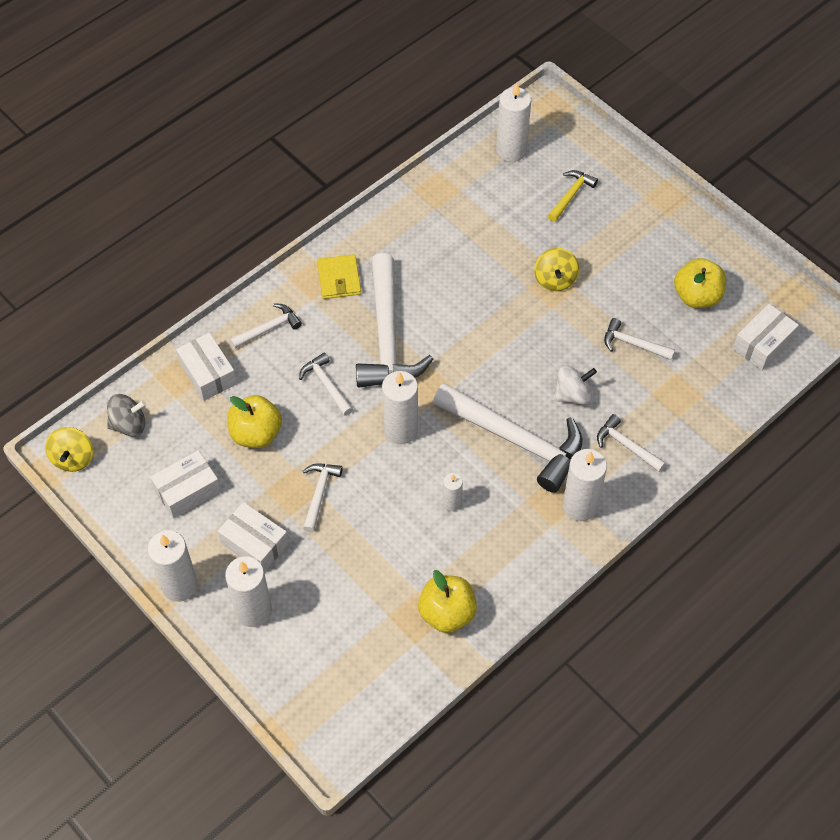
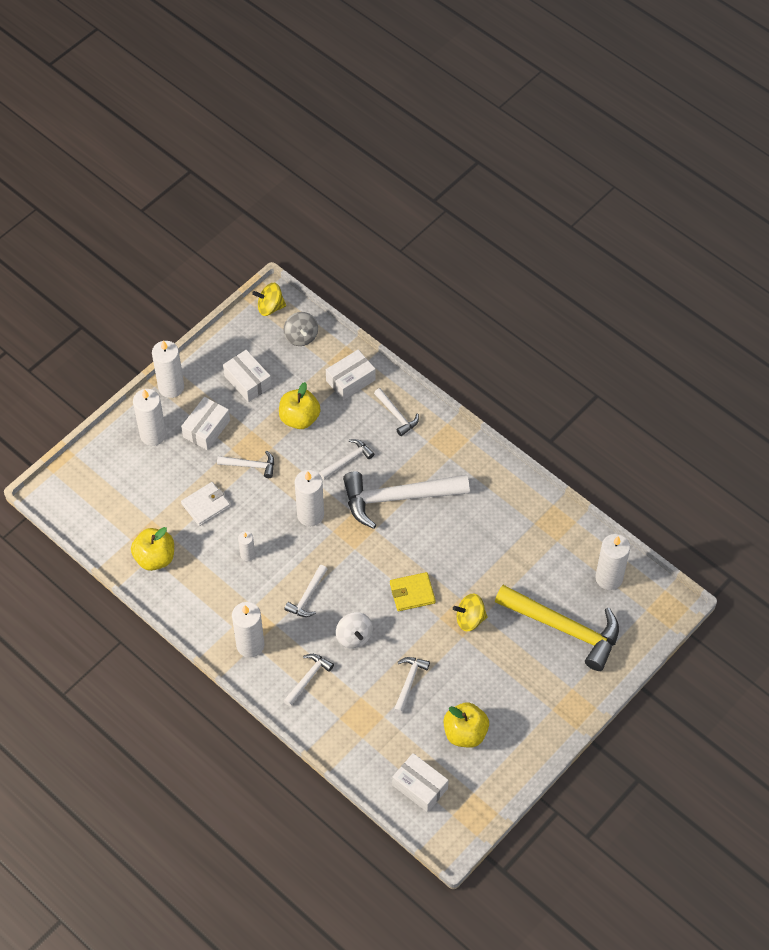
camera: 85 degrees right, 0 degrees up
yellow wallet [317,254,361,299] -> yellow wallet moved to [390,572,436,611]
white hammer [433,383,583,493] -> white hammer [284,565,327,617], size x0.47
yellow hammer [548,170,598,222] -> yellow hammer [495,585,619,671], size x2.12
none -> white wallet [181,482,230,526]

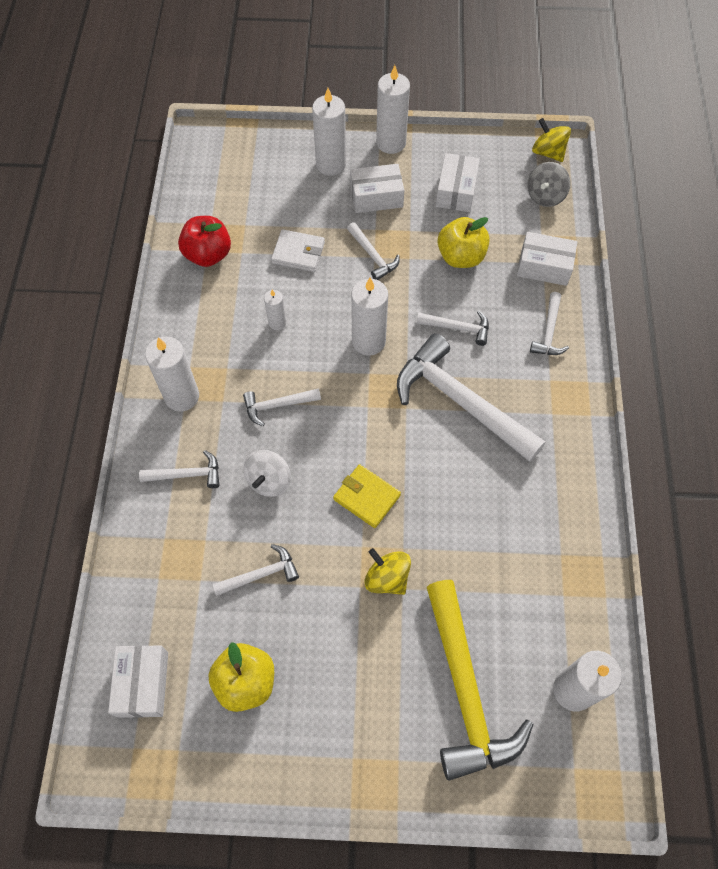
camera: 50 degrees right, 5 degrees up
yellow apple [131,527,174,571] -> red apple [178,216,231,267]

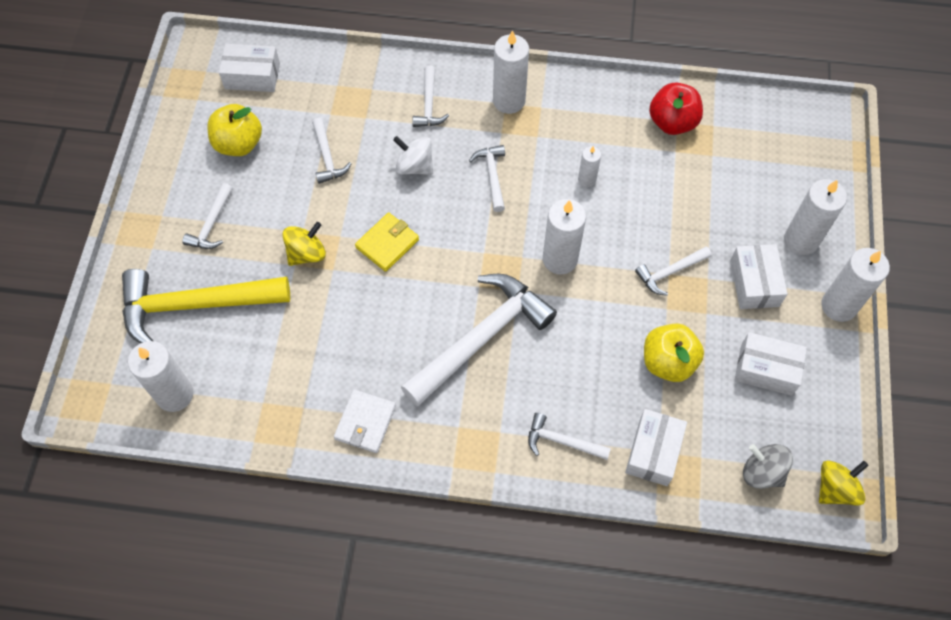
camera: 95 degrees right, 0 degrees up
white wallet [271,229,325,272] -> white wallet moved to [334,390,396,453]
white hammer [417,311,489,346] -> white hammer moved to [182,183,233,249]

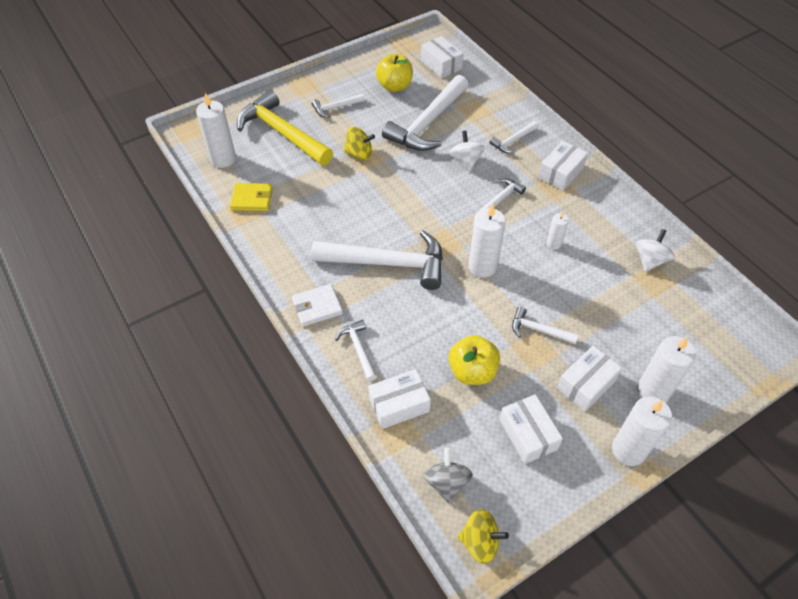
camera: 50 degrees right, 10 degrees down
white hammer [312,118,351,184] -> white hammer [382,75,469,151], size x2.12
white wallet [334,390,396,453] -> white wallet moved to [292,284,343,327]
yellow wallet [355,213,419,272] -> yellow wallet moved to [230,183,273,211]
white candle [493,30,529,114] -> white box [538,141,588,191]
red apple [649,83,703,135] -> white spinning top [636,229,675,272]

